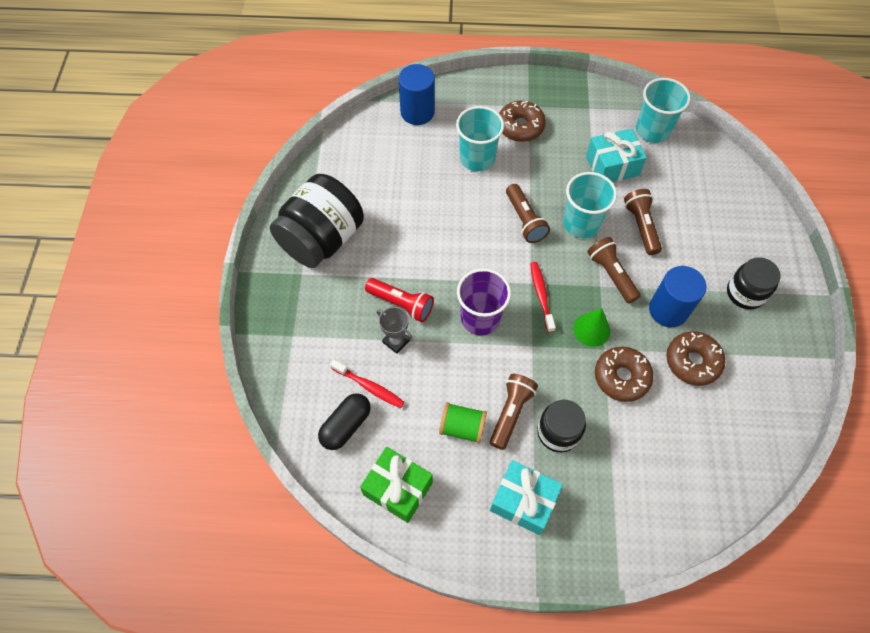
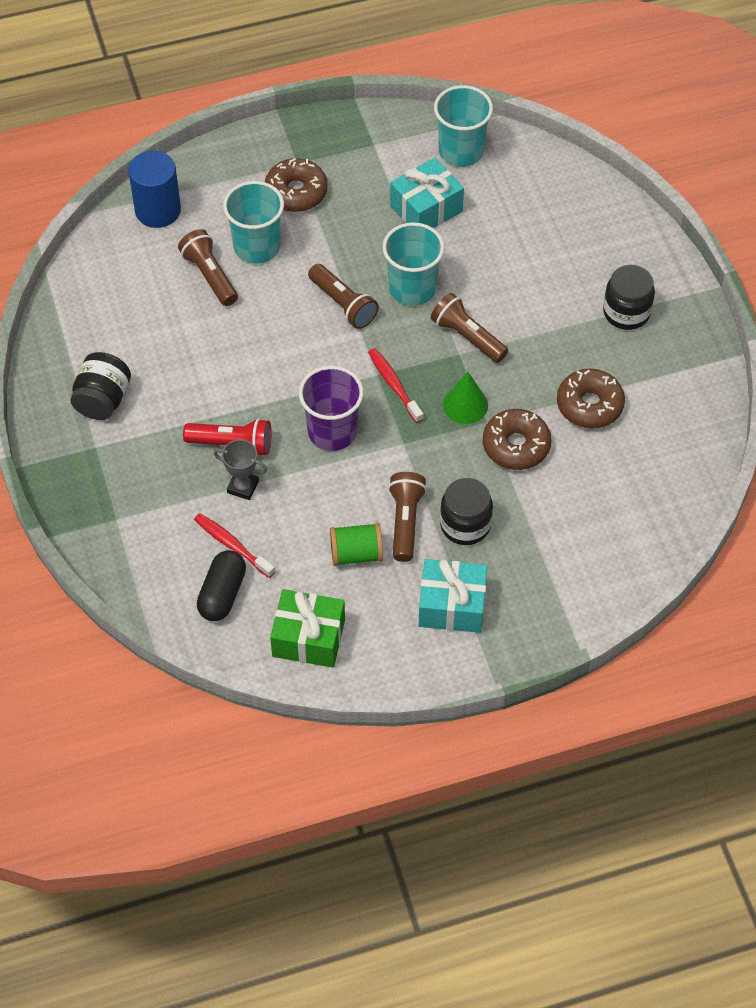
camera: 20 degrees left, 5 degrees down
black jar [270,174,364,268] -> black jar [70,352,131,420], size x0.57
red toothbrush [330,359,404,408] -> red toothbrush turned 150 degrees counterclockwise [194,513,275,578]
brown flashlight [624,189,662,255] -> brown flashlight moved to [178,229,238,306]
blue cylinder [649,266,706,327] -> none

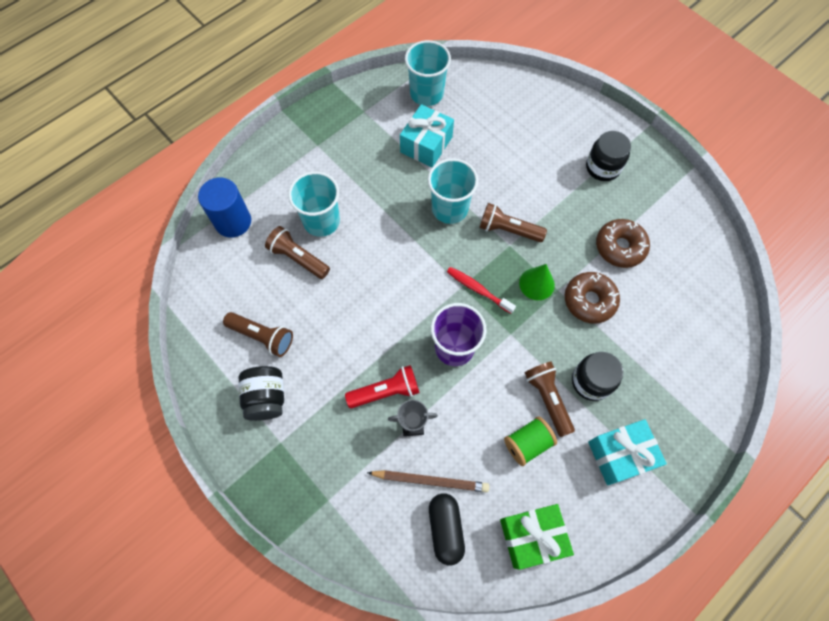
camera: 25 degrees left, 10 degrees up
red toothbrush [194,513,275,578] -> brown pencil [367,470,489,492]
brown donut [265,158,328,212] -> none
brown flashlight [308,264,379,329] -> brown flashlight moved to [223,312,293,357]

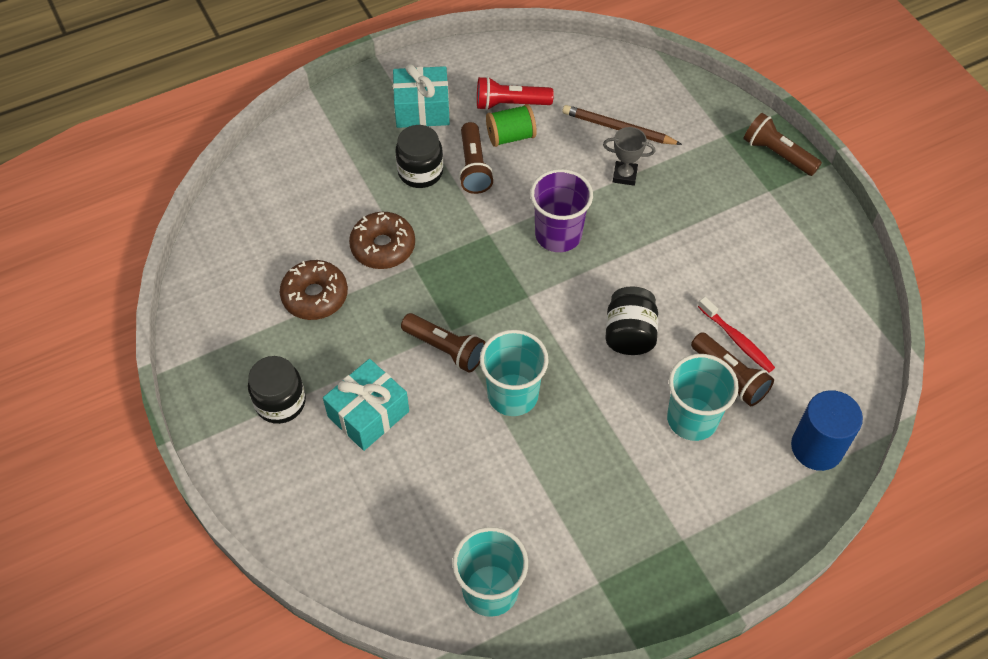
camera: 165 degrees left, 10 degrees down
brown flashlight [223,312,293,357] -> brown flashlight moved to [743,113,822,176]
black jar [239,366,284,421] -> black jar moved to [605,286,658,355]
red flashlight [345,365,419,408] -> red flashlight moved to [477,76,554,111]
turquoise gift [400,104,454,167] -> turquoise gift moved to [323,359,409,451]
black capsule [429,493,465,565] -> none
red toothbrush [447,267,516,314] -> red toothbrush moved to [698,297,775,373]
green gift [500,504,574,570] -> none
green cone [519,264,555,300] -> none

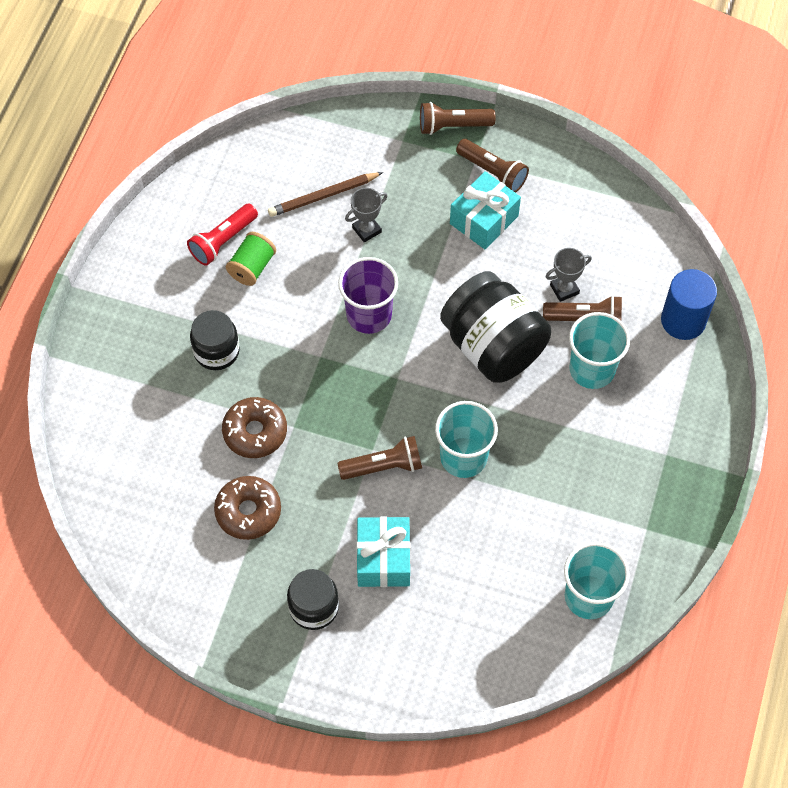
camera: 45 degrees left, 5 degrees up
turquoise gift [393,64,450,128] -> turquoise gift moved to [450,171,521,249]
brown flashlight [459,122,494,194] -> brown flashlight moved to [456,139,529,193]
black jar [605,286,658,355] -> black jar [440,271,551,383], size x1.74
red toothbrush [698,297,775,373] -> grey trophy [545,248,592,302]

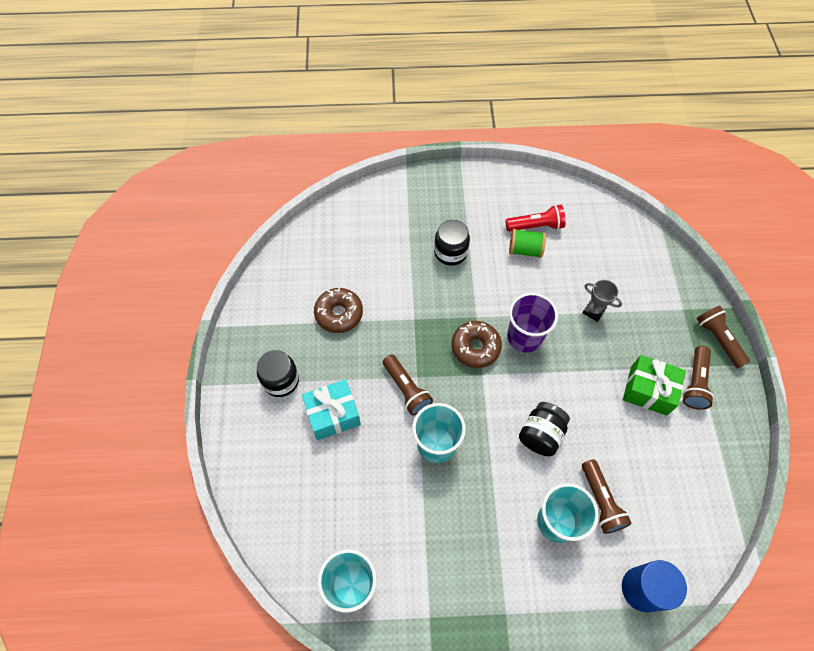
camera: 70 degrees right, 0 degrees up
red flashlight [187,204,258,266] -> red flashlight turned 150 degrees clockwise [506,205,566,231]
brown donut [222,397,287,458] -> brown donut moved to [451,321,502,368]
brown pencil [268,172,383,217] -> none
black jar [440,271,551,383] -> black jar [519,402,570,456], size x0.57
turquoise gift [450,171,521,249] -> green gift [623,355,686,416]
grey trophy [545,248,592,302] -> none

